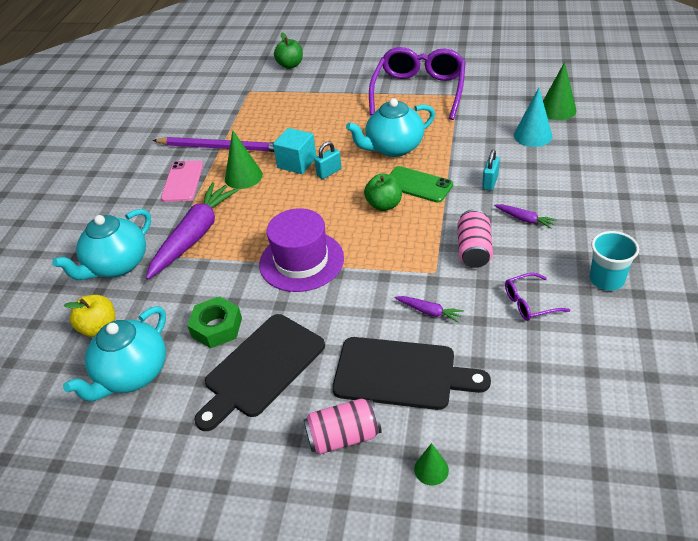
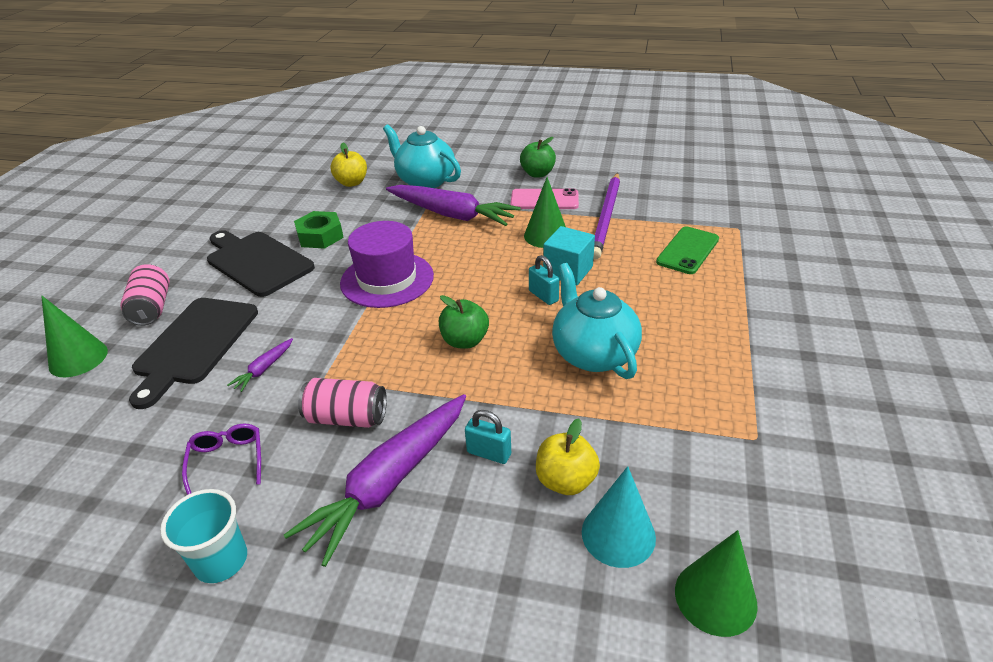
camera: 90 degrees right, 5 degrees down
turquoise teapot [63,306,166,402] -> none
green apple [274,33,303,69] -> green apple moved to [520,137,556,178]
purple glasses [369,47,466,120] -> none
green phone [389,166,453,203] -> green phone moved to [656,227,719,274]
green cone [414,443,449,485] -> green cone [41,296,108,377], size x1.70
purple carrot [494,204,557,229] -> purple carrot [284,394,466,567], size x2.35
none -> yellow apple [536,419,600,495]

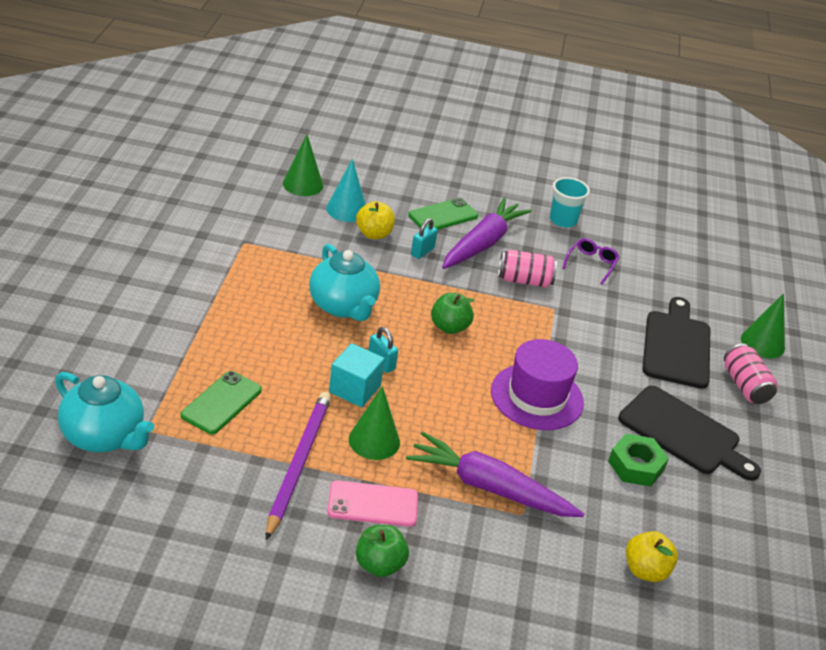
camera: 170 degrees right, 0 degrees up
purple glasses [182,424,261,495] -> purple glasses turned 135 degrees counterclockwise [562,238,620,284]
purple carrot [227,338,293,392] -> none
turquoise teapot [383,124,461,188] -> turquoise teapot moved to [55,372,155,452]
turquoise padlock [465,410,511,464] -> turquoise padlock turned 75 degrees counterclockwise [411,218,438,259]
none -> green phone [408,198,478,230]

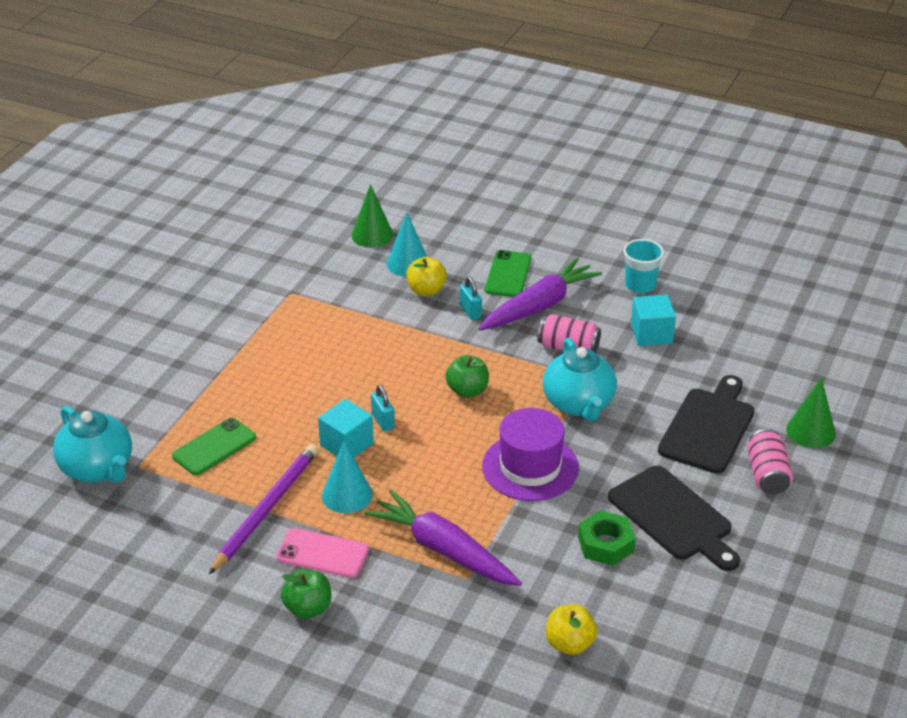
camera: 20 degrees right, 0 degrees up
turquoise teapot [309,244,380,321] -> turquoise teapot moved to [543,338,617,421]
green cone [349,386,400,460] -> turquoise cone [322,441,373,513]
green phone [408,198,478,230] -> green phone turned 60 degrees counterclockwise [485,250,532,297]
turquoise padlock [411,218,438,259] -> turquoise padlock turned 75 degrees counterclockwise [460,276,482,320]
purple glasses [562,238,620,284] -> turquoise cube [631,295,676,346]

